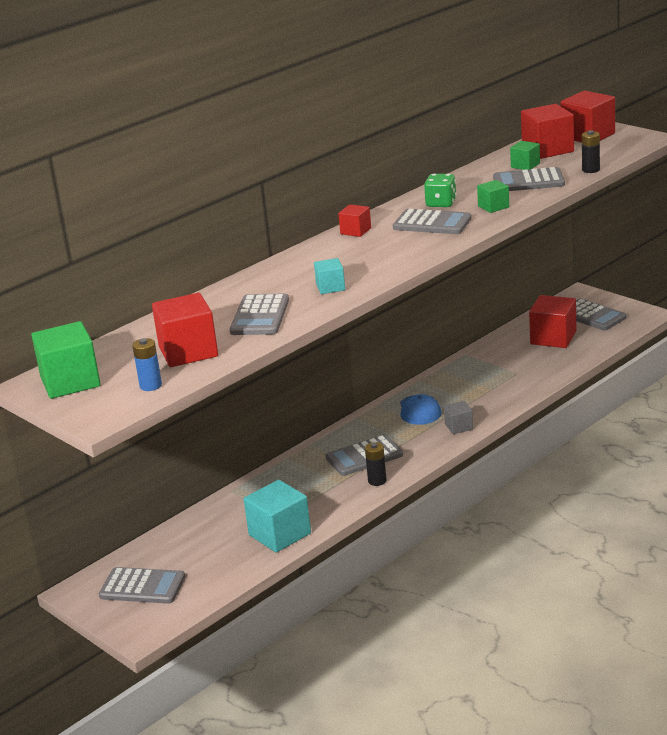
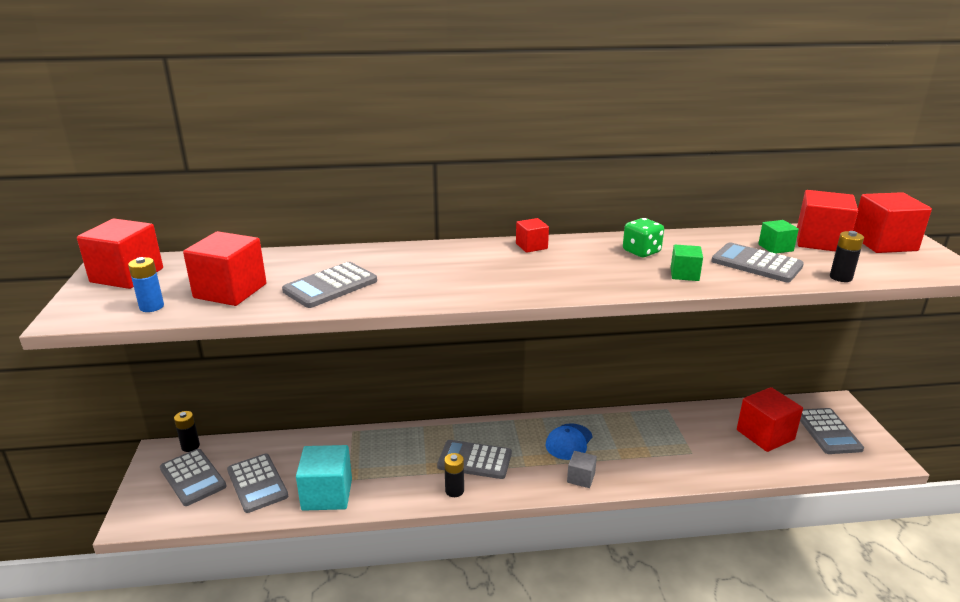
camera: 35 degrees right, 0 degrees up
green cube [31,321,101,399] -> red cube [77,218,163,289]
turquoise cube [314,258,345,294] -> none
grey calculator [393,209,472,234] -> grey calculator moved to [227,453,288,513]
none -> black battery [174,411,200,452]

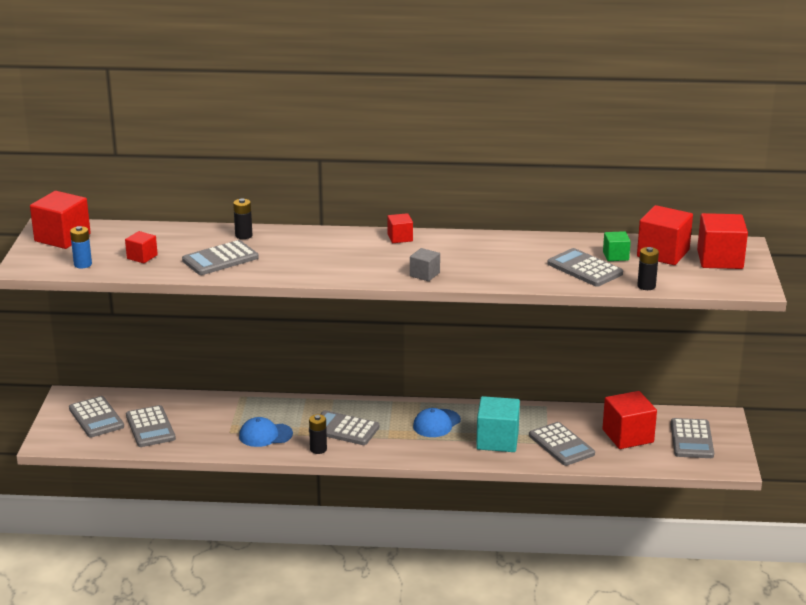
camera: 10 degrees right, 0 degrees up
black battery [174,411,200,452] -> black battery moved to [233,198,252,239]
red cube [183,231,267,306] -> red cube [125,231,158,263], size x0.54
turquoise cube [296,445,352,511] -> turquoise cube moved to [476,396,520,452]
grey cube [567,451,597,488] -> grey cube moved to [410,248,440,281]
green dice [623,218,664,257] -> none
green cube [671,245,703,281] -> none
none -> blue cap [239,417,293,447]
none -> grey calculator [529,422,595,466]

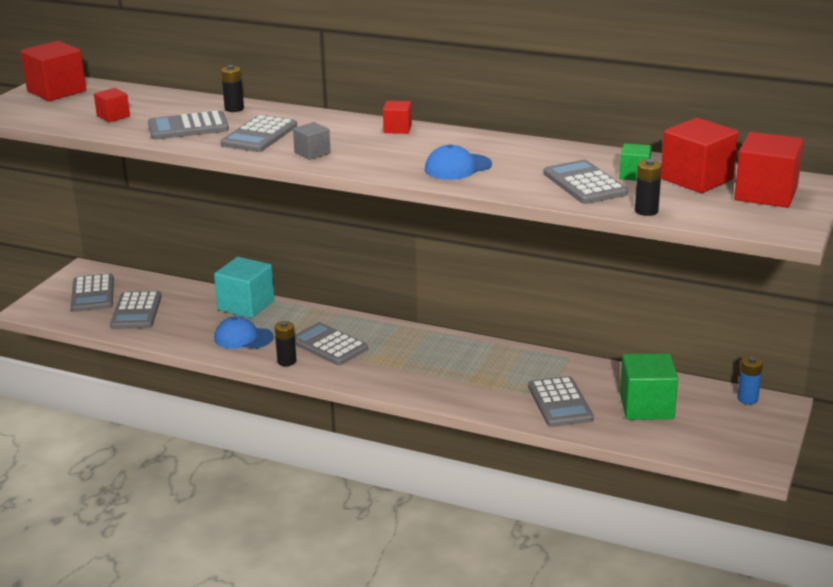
camera: 20 degrees right, 0 degrees up
blue battery [70,226,92,269] -> blue battery moved to [737,356,763,404]
grey cube [410,248,440,281] -> grey cube moved to [293,122,331,160]
blue cap [413,408,461,437] -> blue cap moved to [425,144,492,180]
turquoise cube [476,396,520,452] -> turquoise cube moved to [214,257,274,318]
red cube [602,391,657,449] -> green cube [620,353,678,420]
grey calculator [671,418,714,458] -> grey calculator moved to [220,115,297,152]

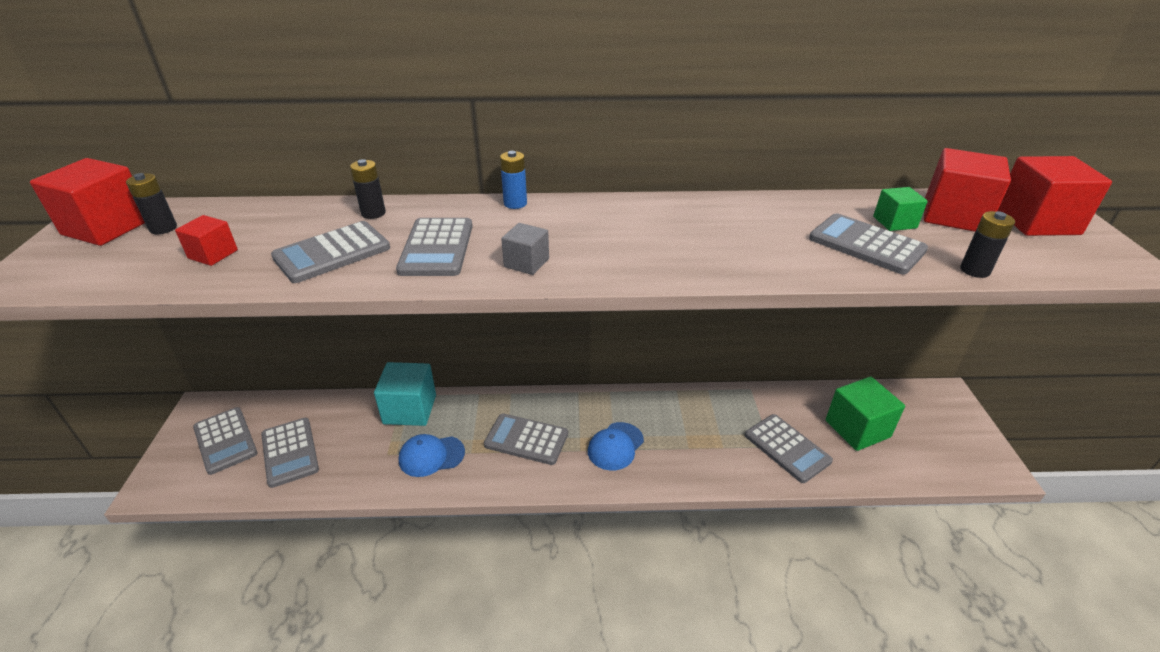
camera: 25 degrees left, 10 degrees up
black battery [274,321,297,366] -> black battery moved to [126,173,177,234]
red cube [383,101,412,134] -> none
blue cap [425,144,492,180] -> blue cap moved to [588,422,644,470]
blue battery [737,356,763,404] -> blue battery moved to [500,151,527,209]

